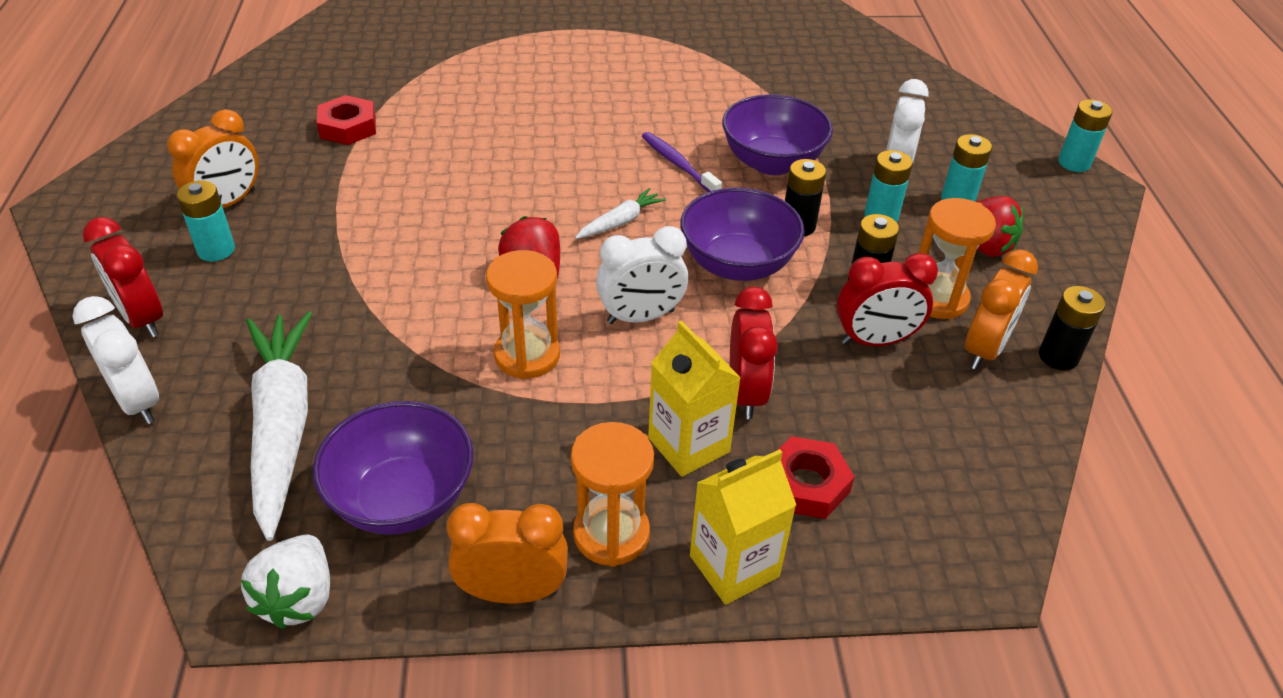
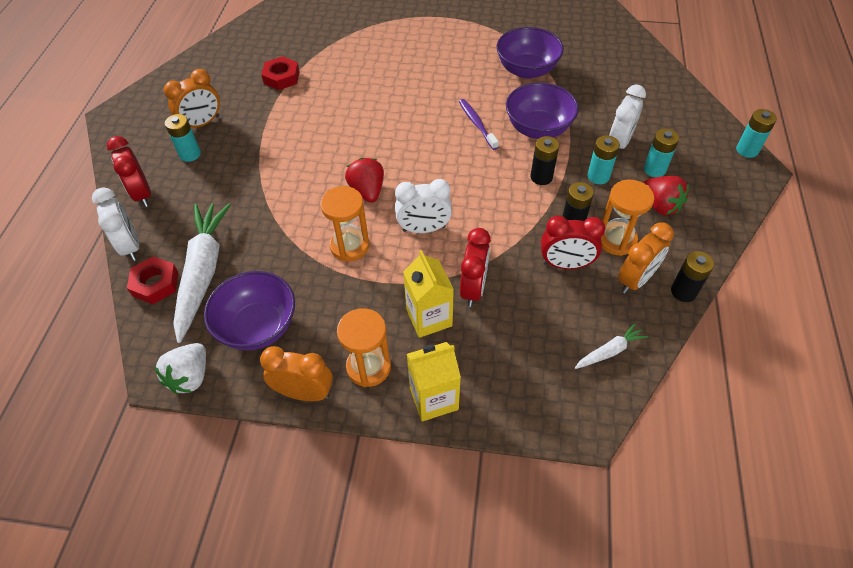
camera: 15 degrees right, 10 degrees up
white carrot [575,188,666,239] -> white carrot moved to [575,323,648,369]
purple bowl [680,188,805,281] -> purple bowl moved to [497,27,564,79]
red nut [778,436,855,519] -> red nut moved to [127,256,178,304]

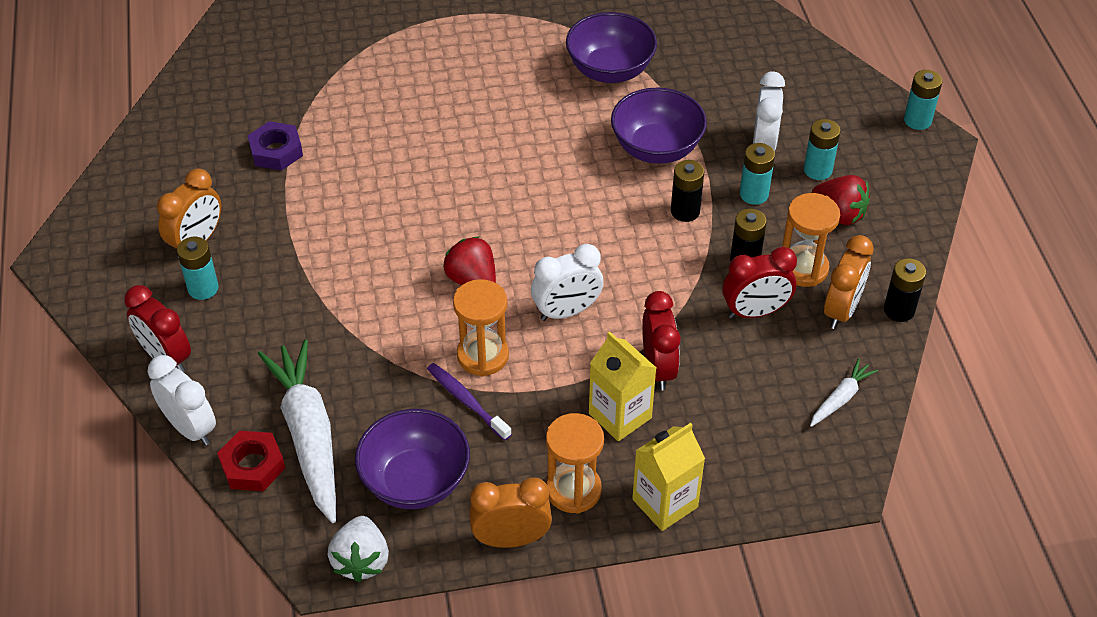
camera: 20 degrees left, 5 degrees down
red nut [261,56,300,90] -> purple nut [248,121,303,171]
purple toothbrush [459,99,499,150] -> purple toothbrush moved to [427,363,512,441]

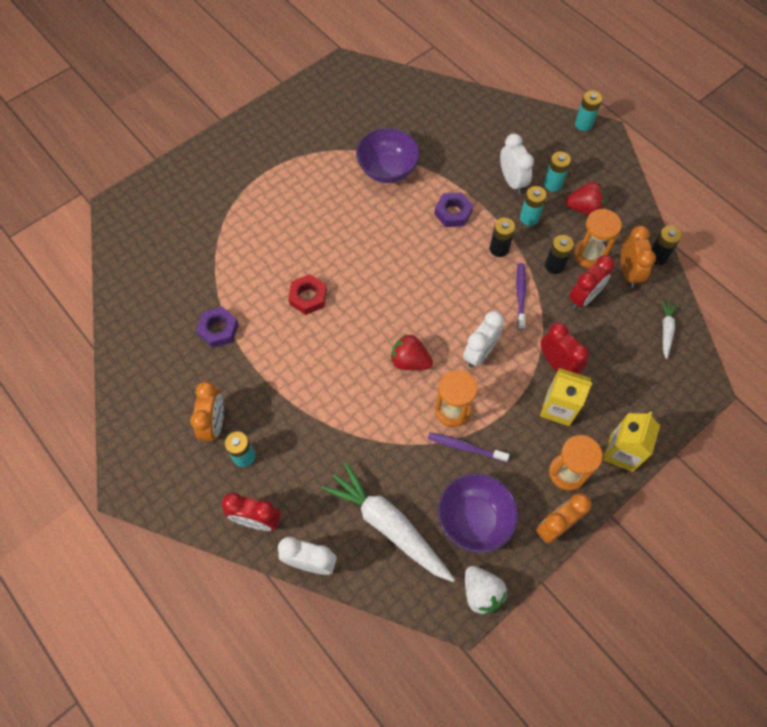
camera: 30 degrees left, 15 degrees up
red nut [217,431,286,491] -> red nut moved to [288,274,327,315]
purple bowl [611,88,707,164] -> purple nut [434,192,473,227]
none -> purple toothbrush [516,263,526,330]

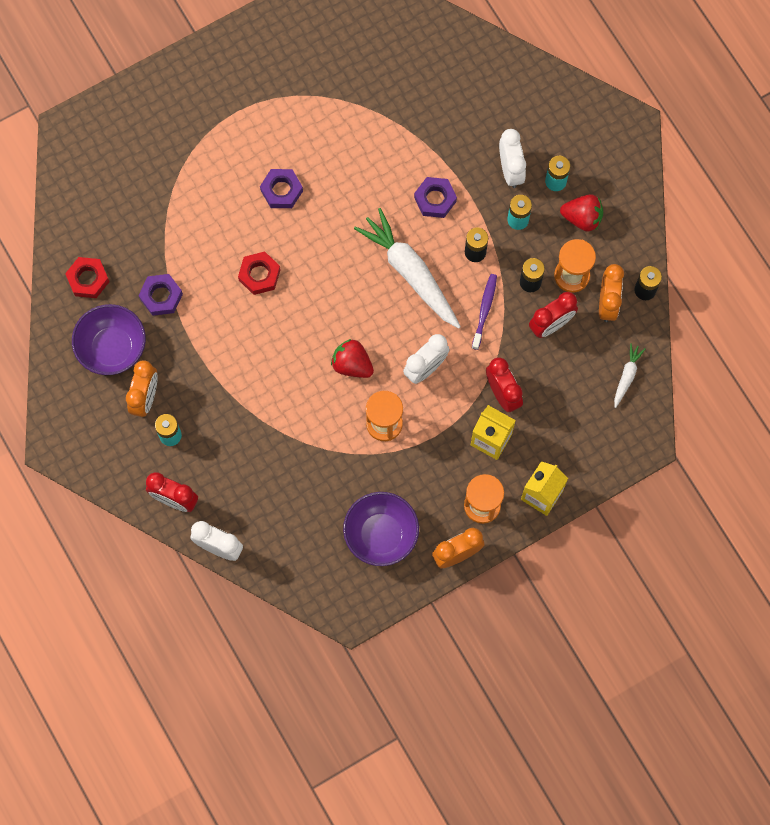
camera: 10 degrees right, 10 degrees up
white carrot [321,462,455,582] -> white carrot moved to [354,208,461,329]
purple bowl [356,128,420,183] -> purple bowl moved to [72,304,146,375]
purple toothbrush [427,432,509,462] -> none
white strawberry [465,566,507,615] -> none
turquoise battery [575,91,602,131] -> none
none -> red nut [65,257,110,298]
none -> purple nut [260,169,303,208]

